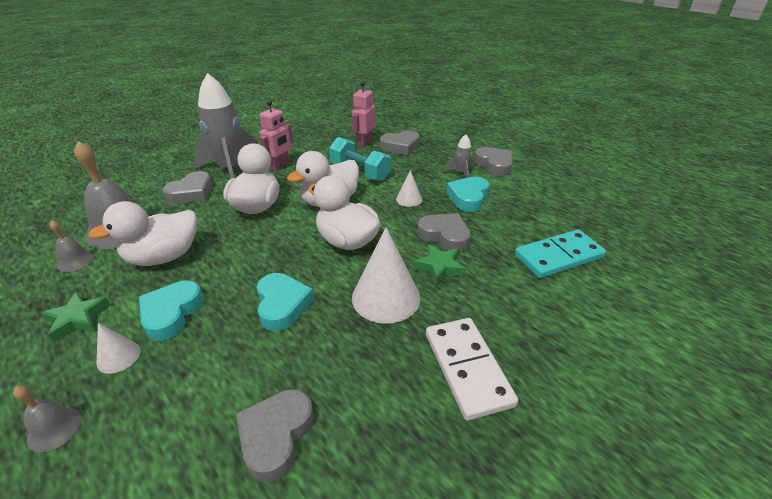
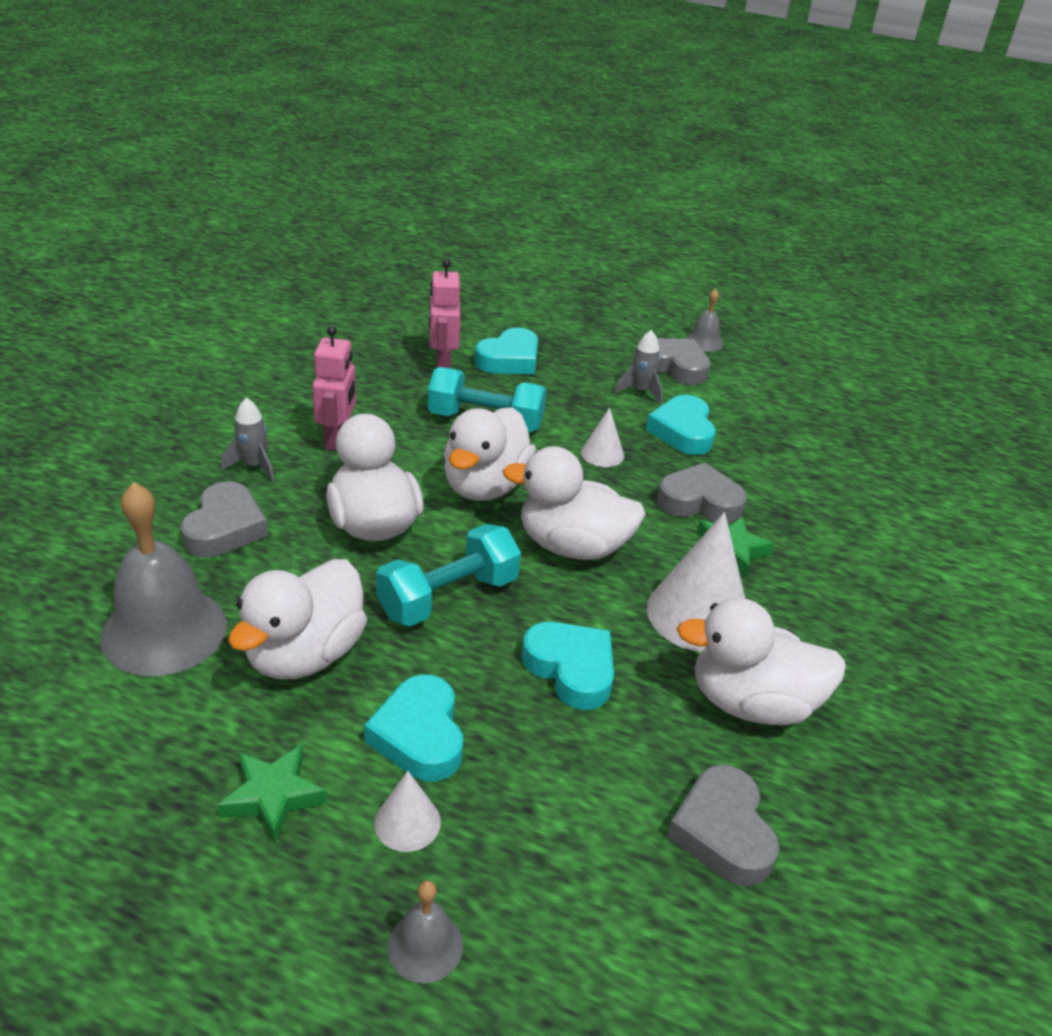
camera: 30 degrees left, 0 degrees up
grey bell [49,220,94,272] -> grey bell moved to [686,289,723,352]
grey rocket [194,73,258,178] -> grey rocket [221,398,274,482], size x0.44
grey heart [380,130,420,155] -> turquoise heart [474,328,538,374]
white domino [426,318,518,420] -> none
turquoise domino [515,229,606,278] -> none
none -> turquoise dumbbell [376,524,521,626]
none -> white duck [677,598,846,725]

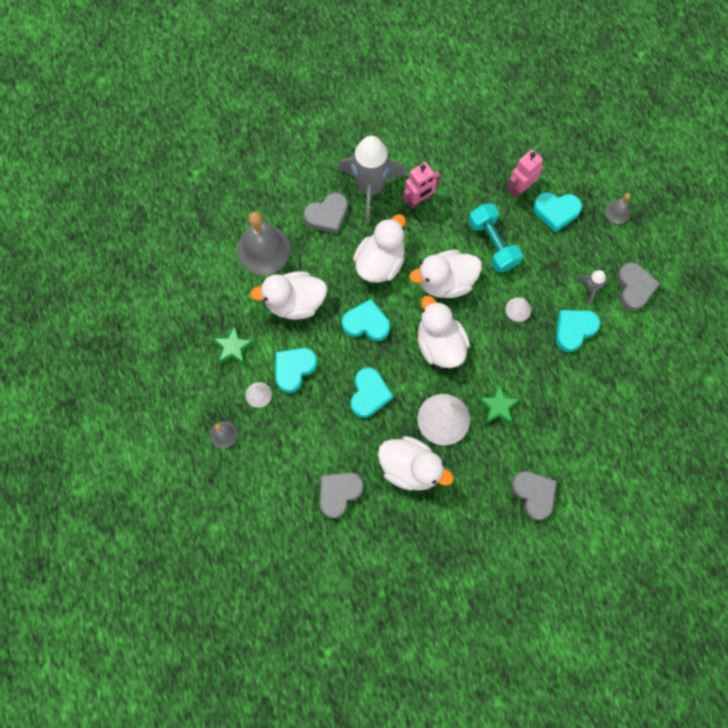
camera: 55 degrees right, 35 degrees up
grey rocket [221,398,274,482] -> grey rocket [338,136,406,224], size x2.28
turquoise dumbbell [376,524,521,626] -> turquoise heart [342,299,390,341]
grey heart [657,463,747,524] -> grey heart moved to [511,471,557,521]
white duck [677,598,846,725] -> white duck turned 150 degrees clockwise [378,436,454,491]
grey bell [686,289,723,352] -> grey bell moved to [605,193,631,224]

